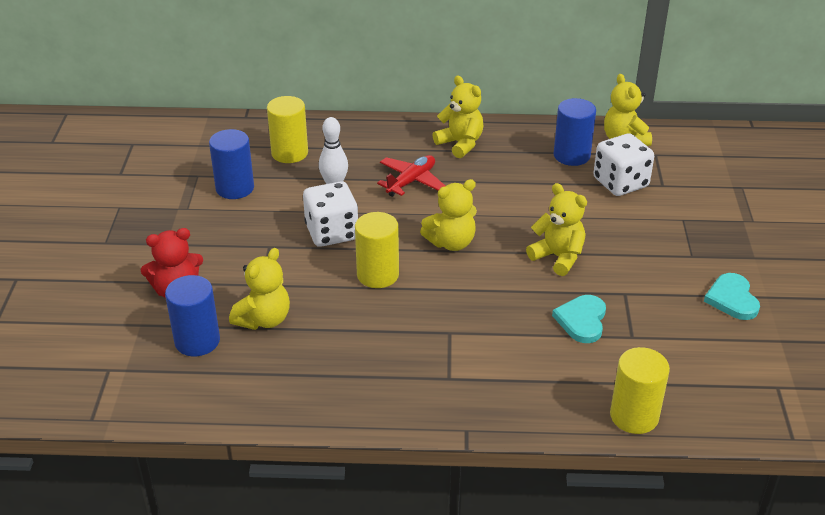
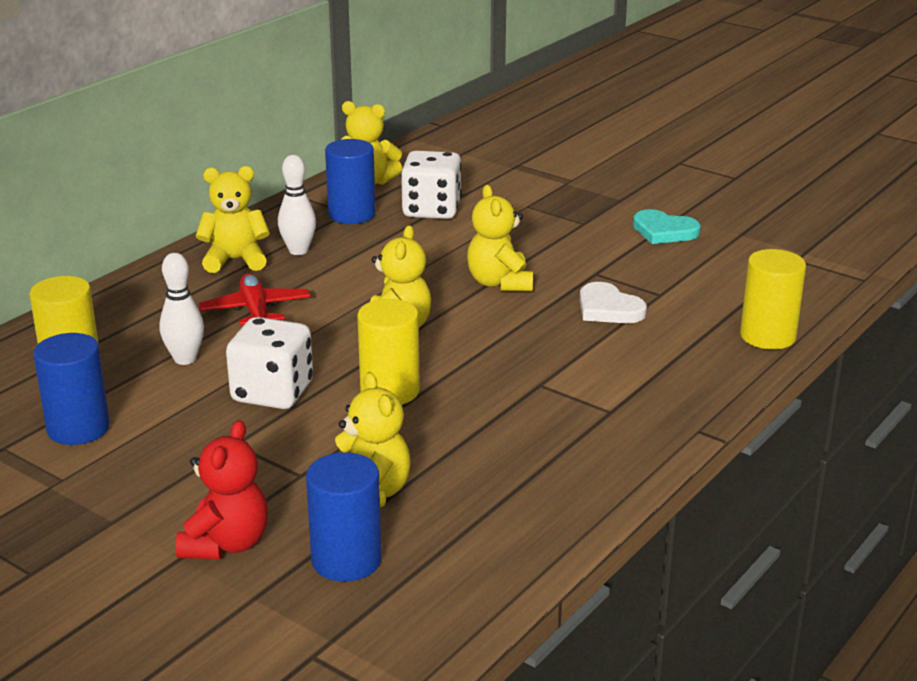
camera: 55 degrees left, 10 degrees down
yellow teddy bear [526,183,587,276] -> yellow teddy bear turned 90 degrees counterclockwise [467,185,533,291]
turquoise heart [552,295,606,343] -> white heart [580,282,647,323]
none -> white bowling pin [278,155,316,255]

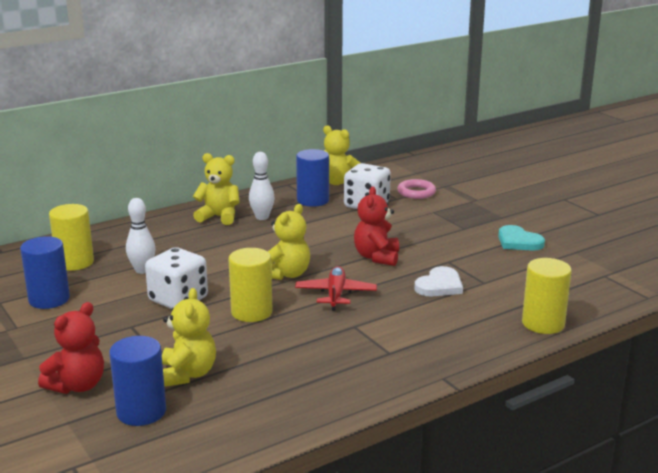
camera: 20 degrees right, 5 degrees down
red plane [198,273,310,325] -> red plane moved to [295,266,377,311]
yellow teddy bear [467,185,533,291] -> red teddy bear [354,186,399,266]
white heart [580,282,647,323] -> white heart turned 120 degrees counterclockwise [415,266,463,296]
none -> pink ring [397,179,436,199]

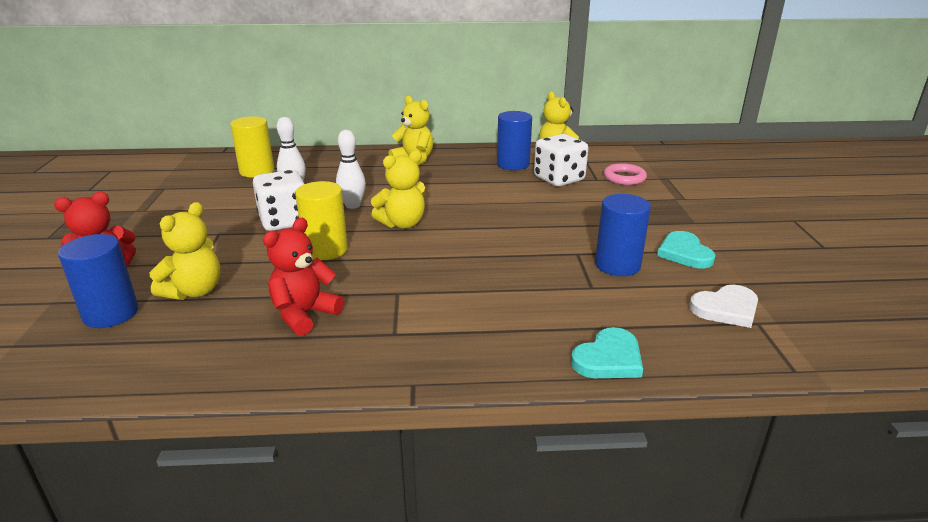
camera: 30 degrees right, 5 degrees up
blue cylinder [20,236,70,309] -> blue cylinder moved to [595,194,651,276]
white bowling pin [249,152,275,220] -> white bowling pin moved to [336,130,366,209]
red plane [295,266,377,311] -> none
red teddy bear [354,186,399,266] -> red teddy bear moved to [263,218,344,336]
white heart [415,266,463,296] -> white heart moved to [689,285,758,328]
yellow cylinder [522,258,572,334] -> turquoise heart [571,327,643,378]

